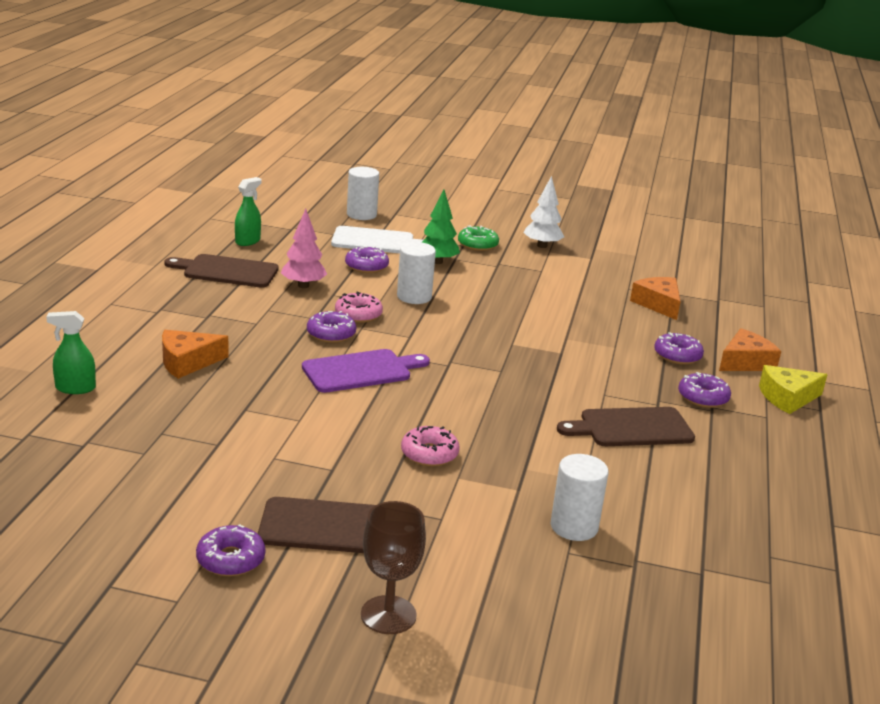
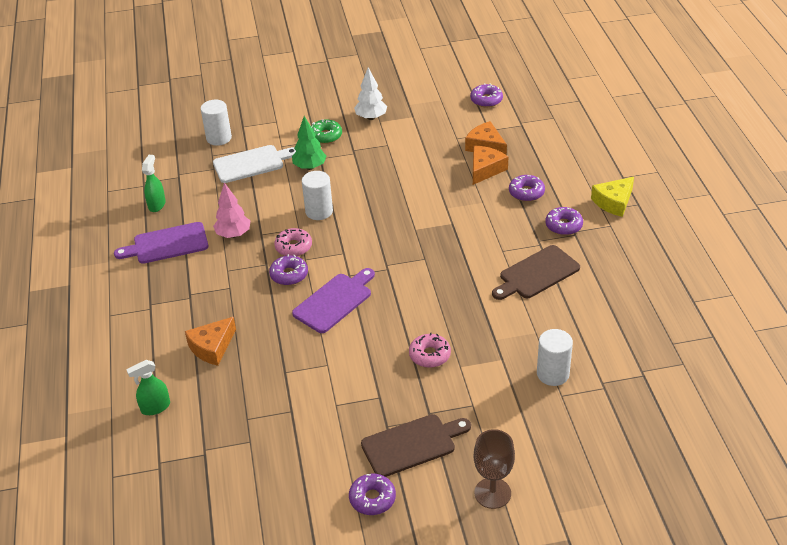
camera: 20 degrees left, 15 degrees up
brown cutting board [164,254,279,288] -> purple cutting board [114,222,208,264]
purple donut [345,246,389,273] -> purple donut moved to [470,83,503,107]
orange cheese [719,328,781,371] -> orange cheese moved to [473,146,508,185]

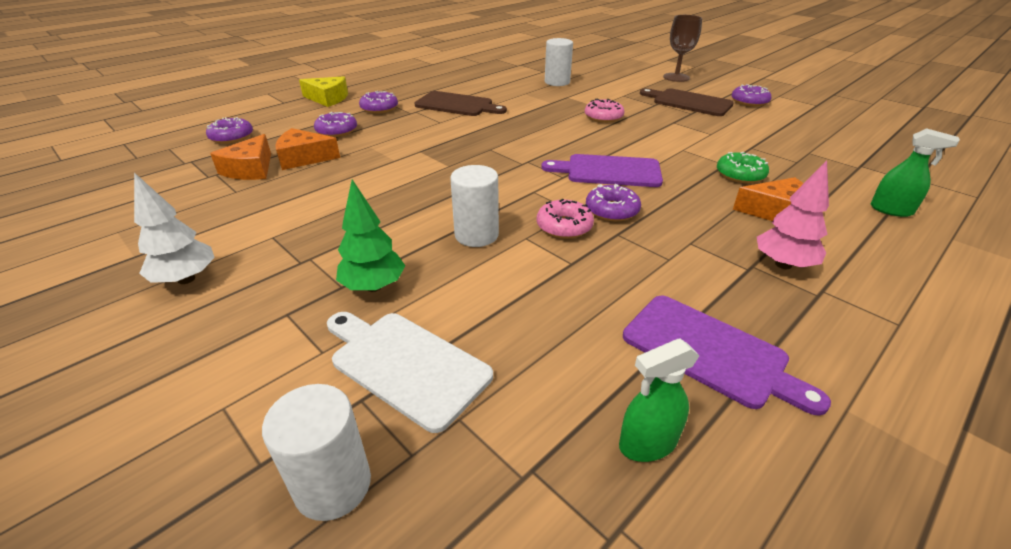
camera: 125 degrees left, 5 degrees down
pink tree [213,182,250,238] -> pink tree moved to [757,160,829,269]
green donut [311,119,342,144] -> green donut moved to [717,152,769,183]
purple donut [470,83,503,107] -> purple donut moved to [206,117,253,144]

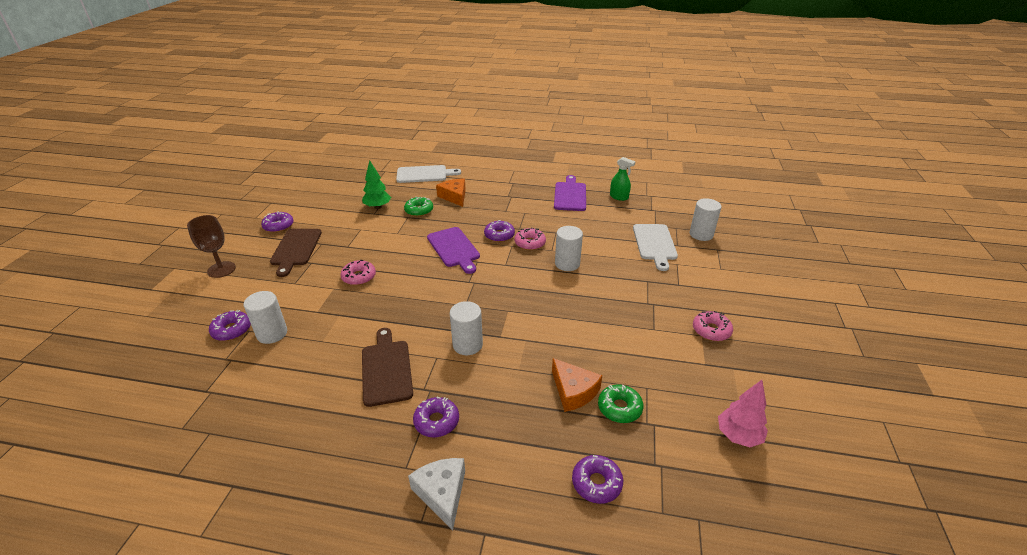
camera: 125 degrees left, 0 degrees up
white tree [134,173,215,284] -> pink donut [693,311,733,341]
orange cheese [210,134,271,180] -> green donut [598,384,644,423]
yellow cheese [299,76,348,107] -> white cheese [408,458,465,531]
purple donut [314,112,357,137] -> purple donut moved to [209,310,251,341]
green tree [336,179,405,292] -> green tree moved to [362,160,391,209]
pink tree [757,160,829,269] -> pink tree moved to [718,380,768,447]
green spray bottle [870,128,960,217] -> white cutting board [396,165,461,183]
none -> white cylinder [450,301,483,355]

